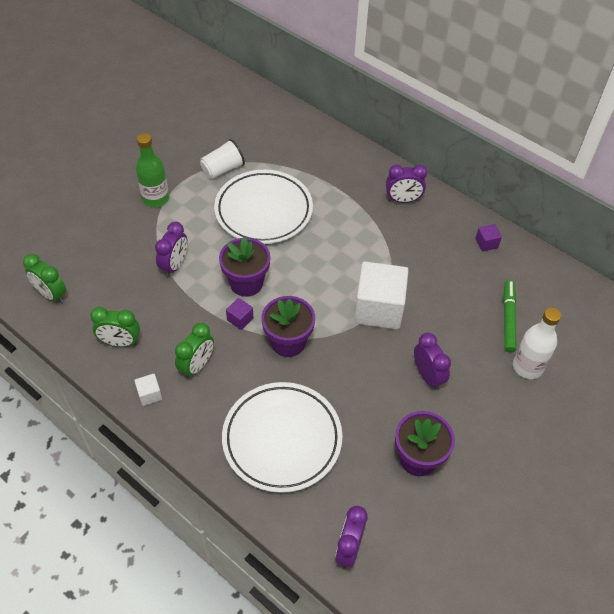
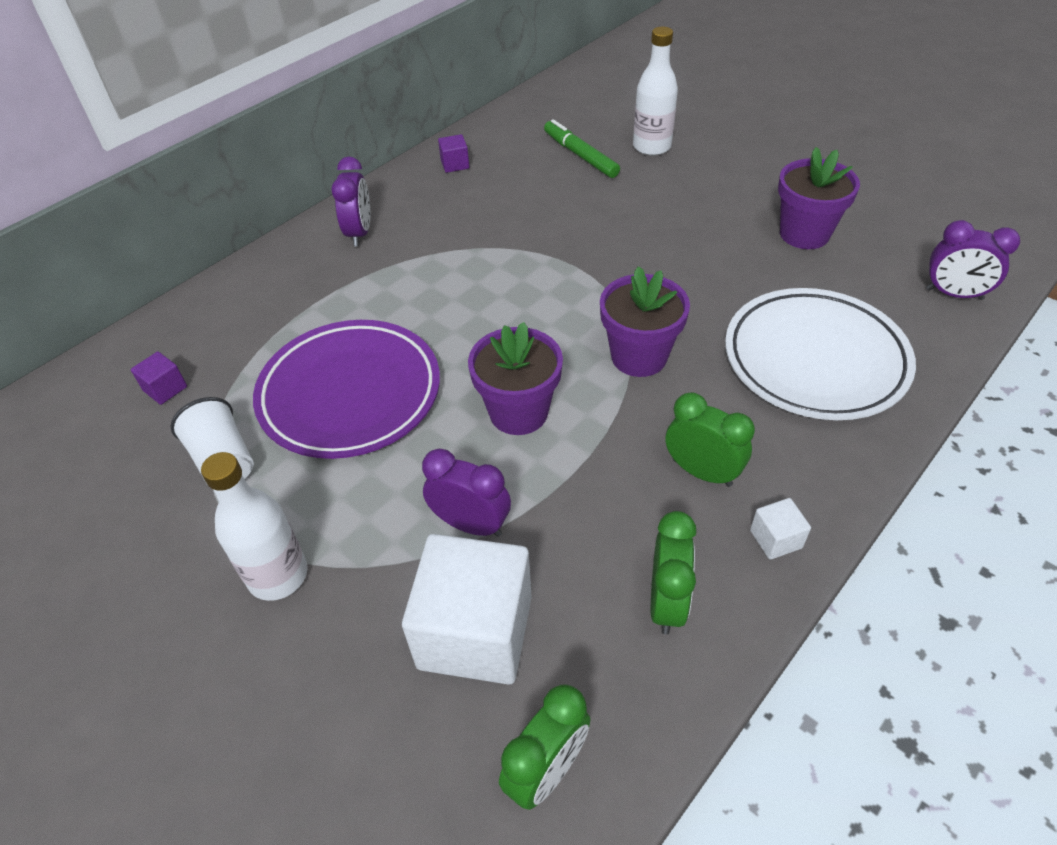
camera: 85 degrees left, 5 degrees down
green bottle [136,133,169,207] -> white bottle [201,452,308,601]
white plate [214,170,313,244] -> purple plate [253,320,440,459]
purple cube [226,298,254,330] -> purple cube moved to [131,351,187,405]
white cube [354,262,409,329] -> white cube moved to [402,534,532,685]
purple clock [414,333,451,390] -> none
green marker [503,280,517,352] -> green marker turned 45 degrees clockwise [544,119,620,178]

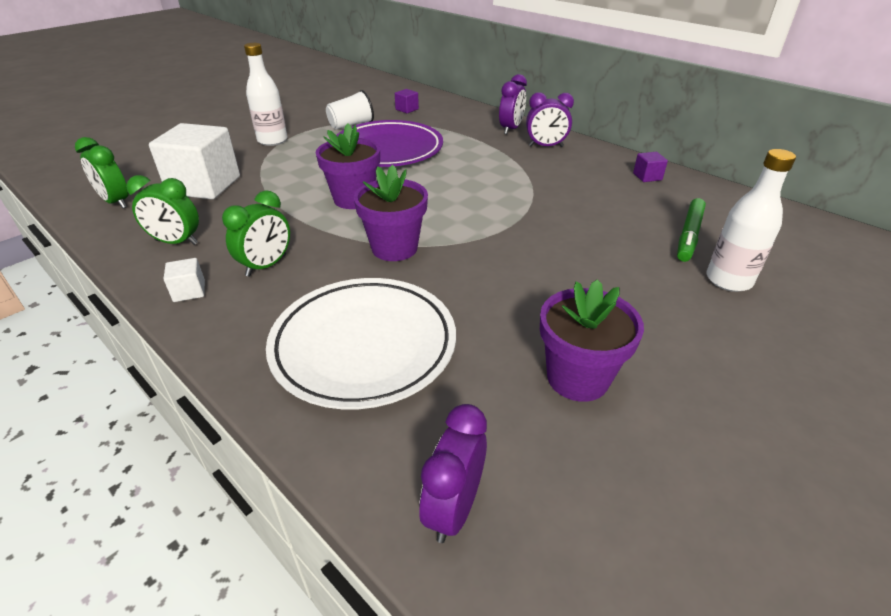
camera: 90 degrees right, 10 degrees down
purple clock [422,449,511,537] -> purple clock moved to [499,74,527,134]
green marker [544,119,620,178] -> green marker turned 150 degrees clockwise [677,198,706,262]

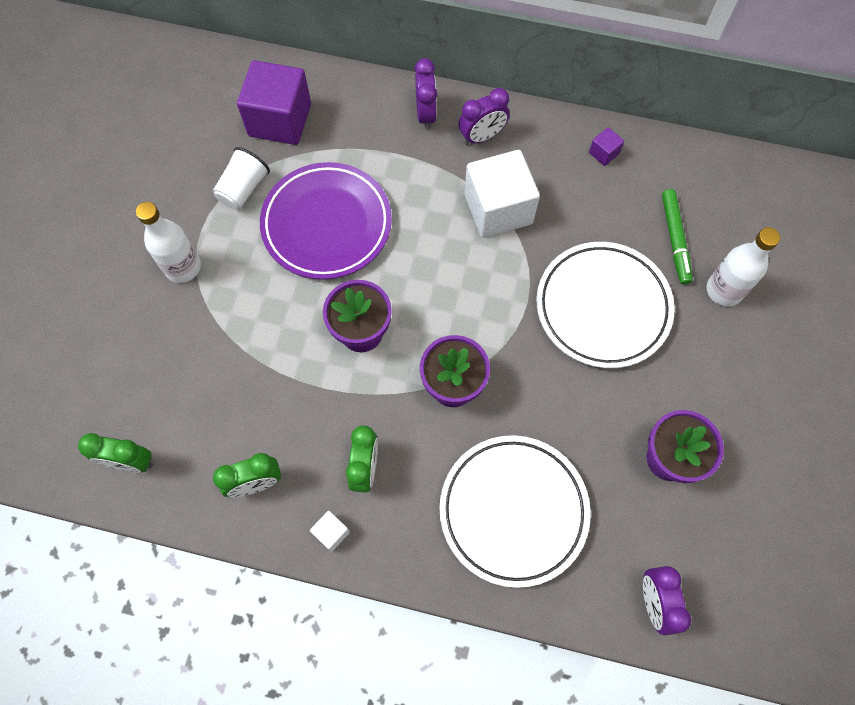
camera: 30 degrees left, 30 degrees up
white cube [149,123,240,199] -> white cube moved to [464,150,540,238]
purple cube [395,89,419,113] -> purple cube [237,60,311,145], size x2.38
none -> white plate [536,242,675,368]

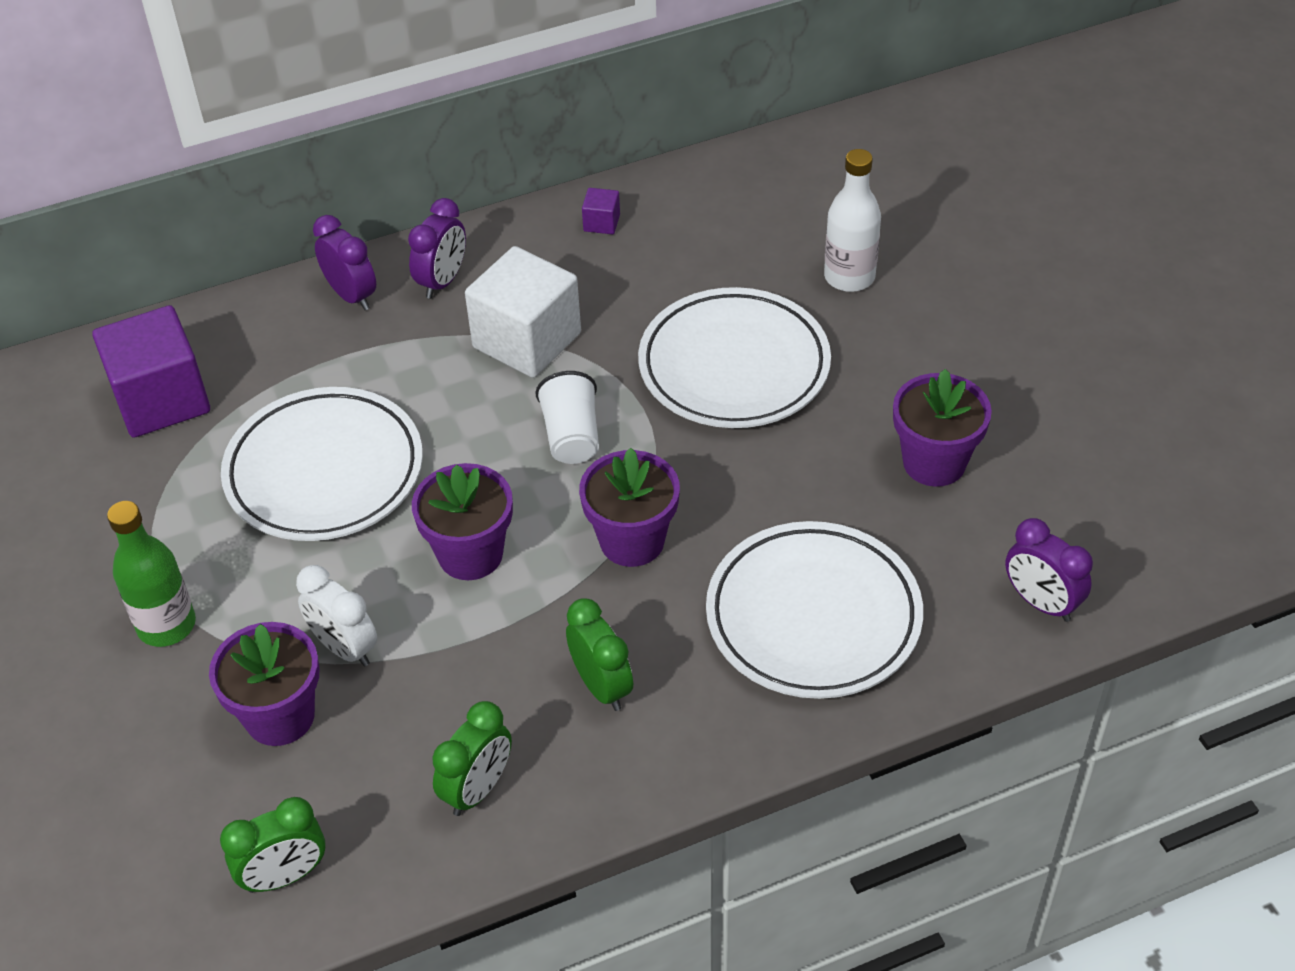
camera: 35 degrees left, 20 degrees down
white bottle [136,202,201,283] -> green bottle [107,501,196,647]
white cup [213,147,270,209] -> white cup moved to [535,371,599,464]
purple plate [260,162,392,280] -> white plate [221,387,423,541]
white cube [310,511,350,552] -> none
green marker [662,189,693,285] -> none
none -> purple flower pot [209,622,320,746]
none -> white clock [296,565,377,666]

